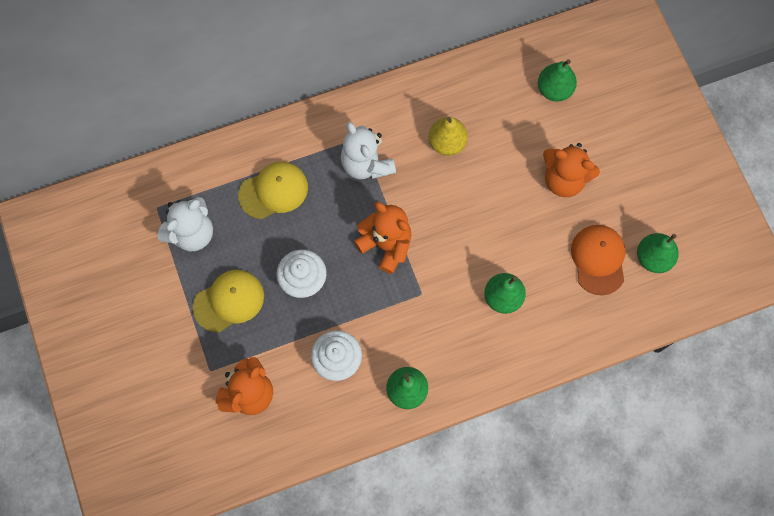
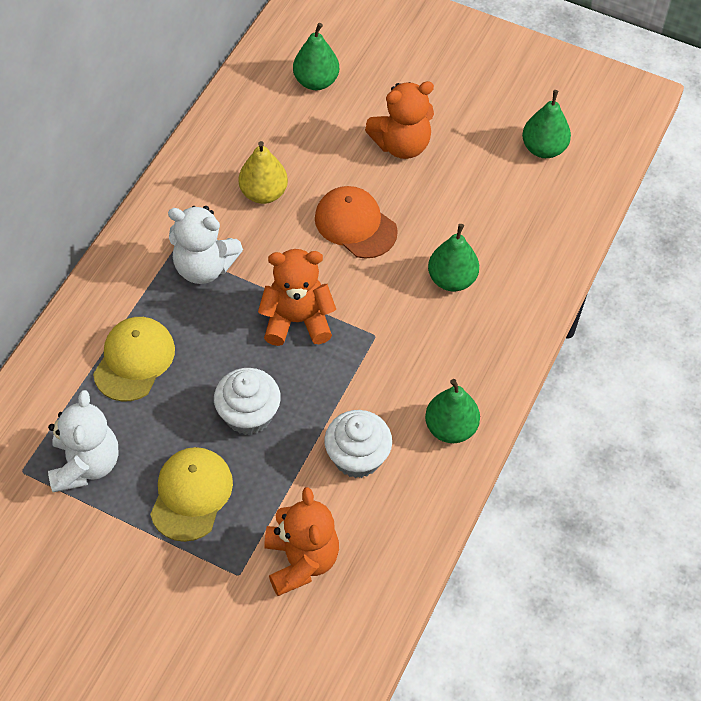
camera: 45 degrees left, 15 degrees down
orange cap [571,225,625,295] -> orange cap moved to [315,186,398,259]

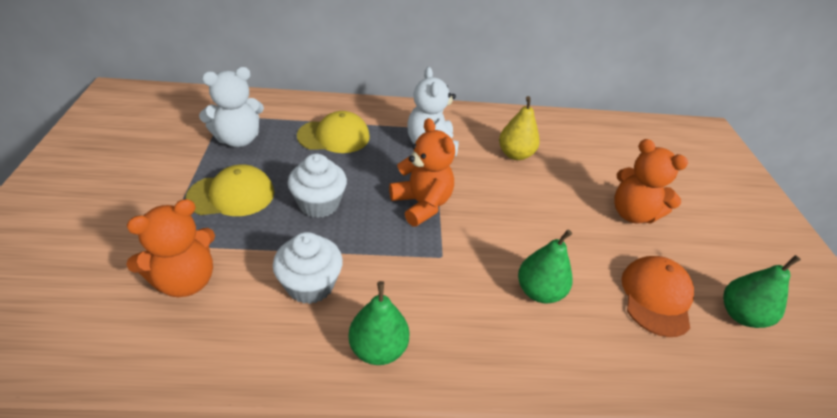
camera: 60 degrees right, 15 degrees down
green pear [293,23,339,90] -> none
orange cap [315,186,398,259] -> orange cap moved to [621,256,694,337]

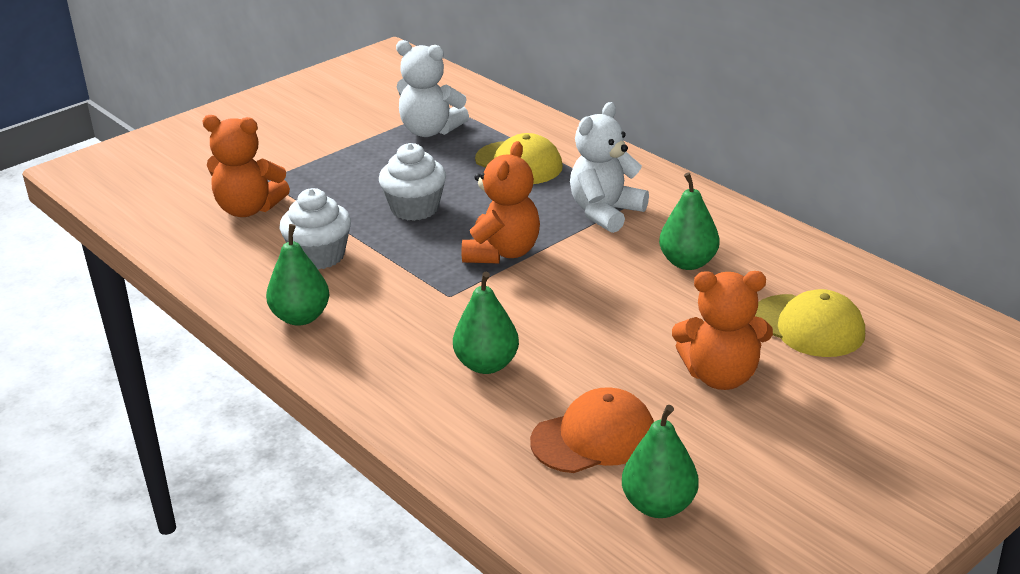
camera: 55 degrees right, 10 degrees down
yellow cap [186,164,274,216] -> yellow cap moved to [755,289,865,357]
yellow pear [499,96,540,160] -> green pear [659,172,720,270]
orange teddy bear [614,139,688,223] -> orange teddy bear turned 90 degrees counterclockwise [672,271,773,390]

